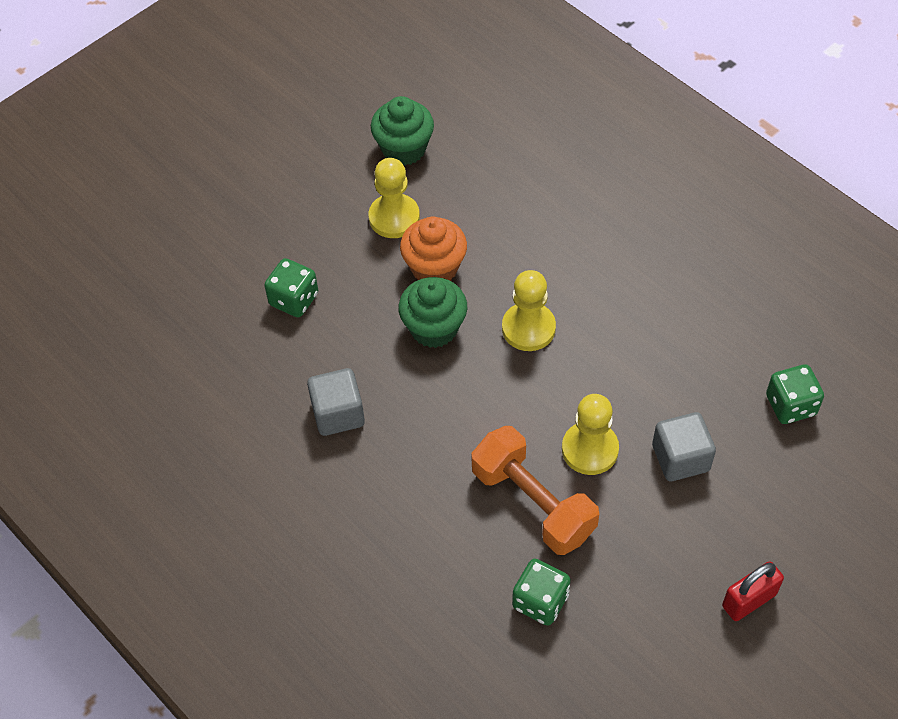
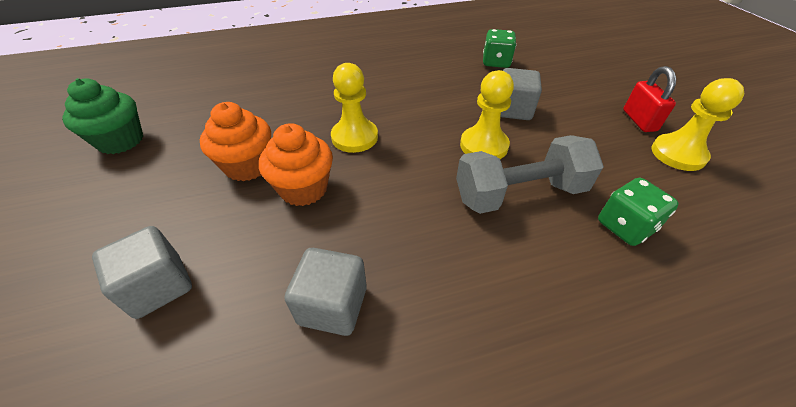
camera: 65 degrees left, 10 degrees down
green dice [264,258,318,317] -> grey cube [92,226,192,319]
yellow pawn [368,158,420,238] -> yellow pawn moved to [651,78,745,171]
green cupcake [398,277,467,348] -> orange cupcake [259,123,333,206]
orange dumbbell [471,426,599,555] -> grey dumbbell [456,135,604,214]

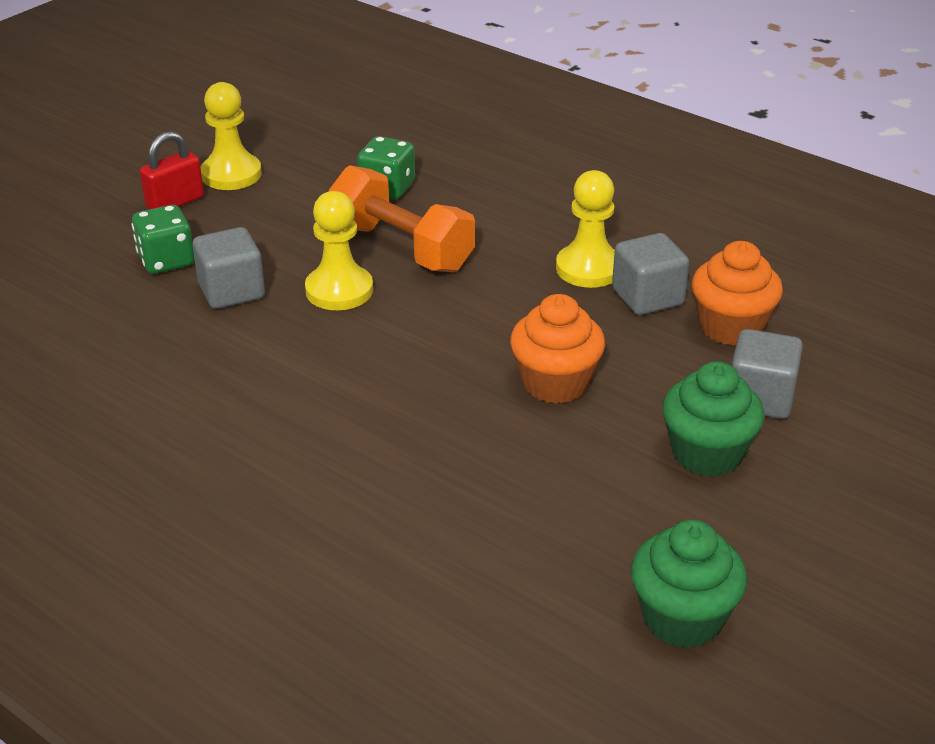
camera: 125 degrees left, 10 degrees down
orange cupcake [200,102,271,181] -> orange cupcake moved to [692,241,783,346]
yellow pawn [331,63,378,153] -> yellow pawn moved to [556,170,615,288]
grey dumbbell [456,135,604,214] -> orange dumbbell [328,165,475,272]
green dice [483,29,516,68] -> green dice moved to [132,205,194,274]
none -> green cupcake [662,361,764,477]

